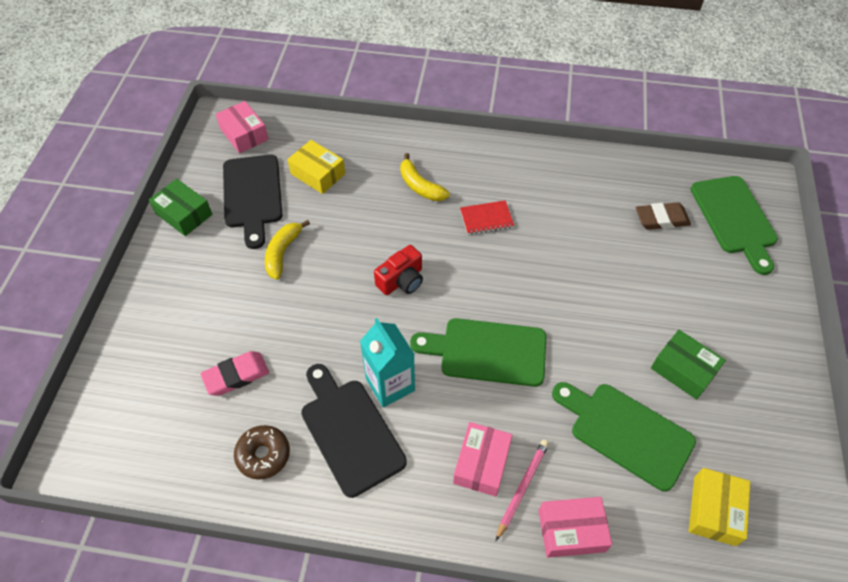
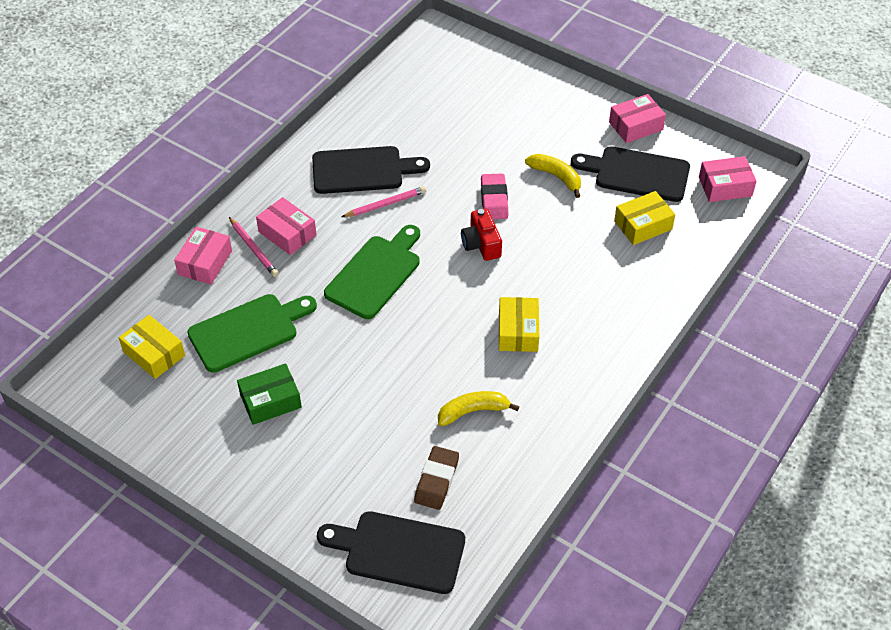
camera: 115 degrees right, 5 degrees down
green box [149,179,212,236] -> pink box [609,94,666,143]
pink eraser [201,351,269,396] -> pink eraser moved to [481,174,508,219]
brown donut [234,425,290,480] -> none
turquoise carton [360,318,415,407] -> pink pencil [342,186,426,217]
yellow banana [400,153,450,201] -> yellow banana moved to [438,391,519,426]
red notebook [460,200,514,235] -> yellow box [499,297,539,352]
green cutting board [690,176,778,275] -> black cutting board [317,511,465,594]

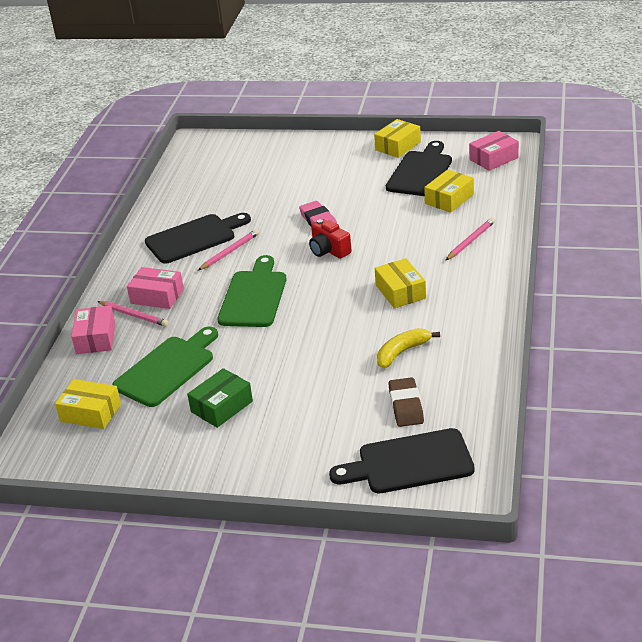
camera: 20 degrees left, 15 degrees down
yellow banana [525,154,581,198] -> none
black cutting board [571,146,690,202] -> black cutting board turned 120 degrees clockwise [386,141,452,196]
pink box [609,94,666,143] -> yellow box [374,119,421,158]
none -> pink pencil [446,218,495,260]

